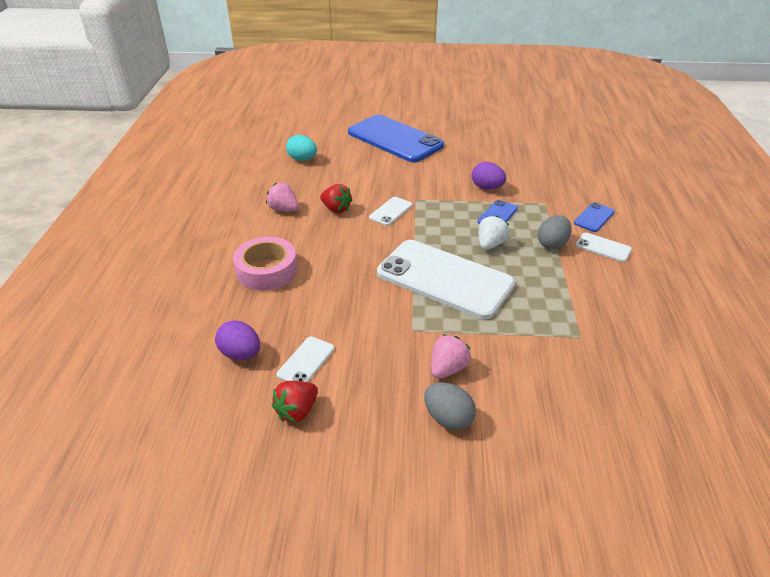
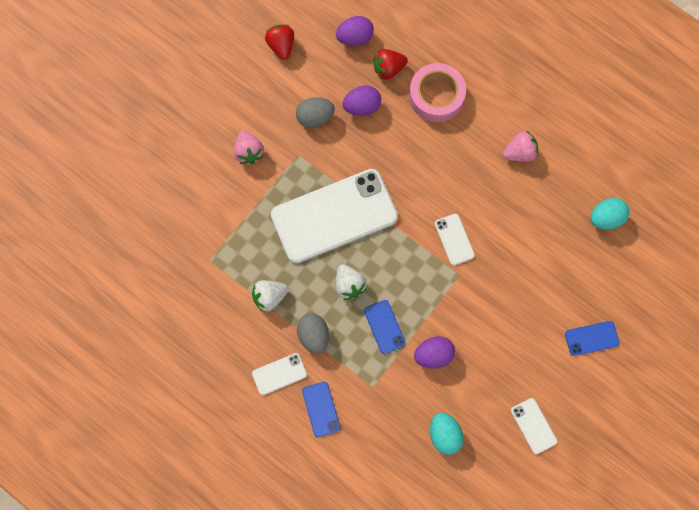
camera: 125 degrees right, 35 degrees up
white phone [276,336,334,382] -> white phone moved to [511,398,557,454]
red strawberry [320,184,352,213] -> red strawberry moved to [373,49,408,79]
blue phone [348,115,444,162] -> blue phone [565,321,620,356], size x0.42
grey egg [424,382,476,430] -> grey egg moved to [296,97,335,128]
none -> white strawberry [252,280,288,311]
none -> purple egg [343,86,381,116]
none -> turquoise egg [430,412,464,455]

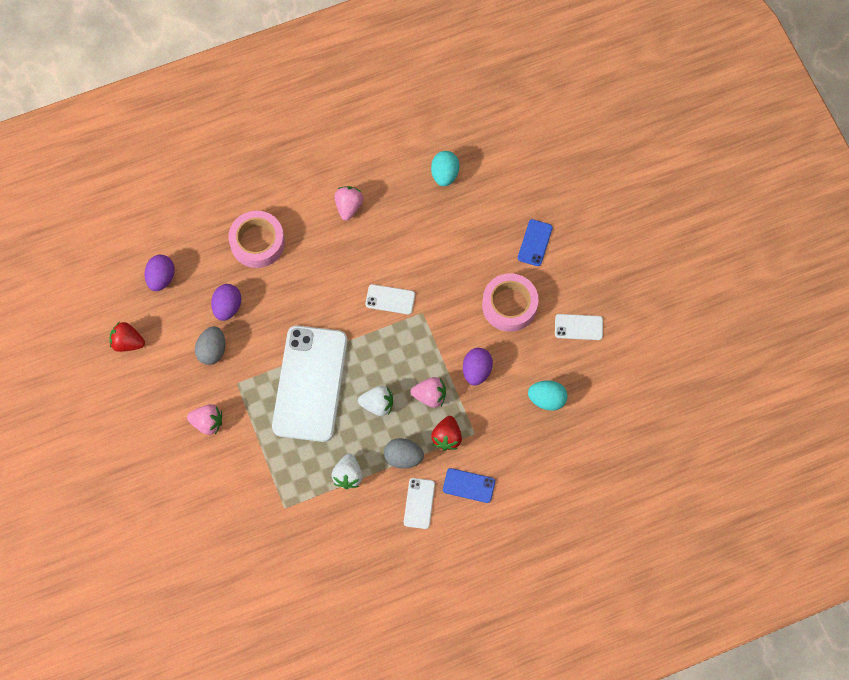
camera: 60 degrees left, 5 degrees down
blue phone [364,300,406,354] -> pink strawberry [411,377,446,408]
red strawberry [373,49,408,79] -> red strawberry moved to [431,416,462,451]
none -> pink tape [482,273,539,332]

